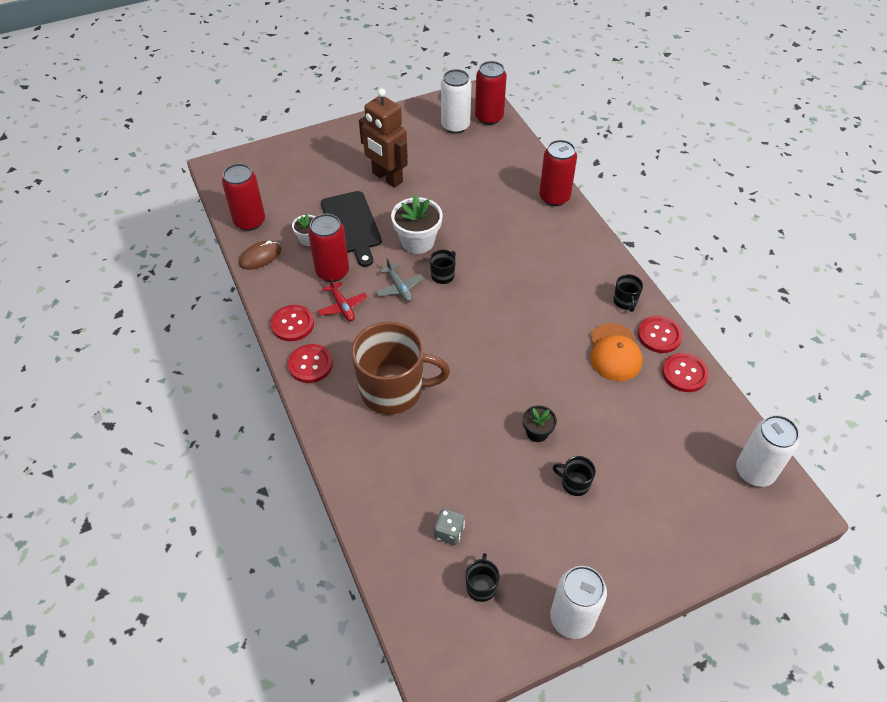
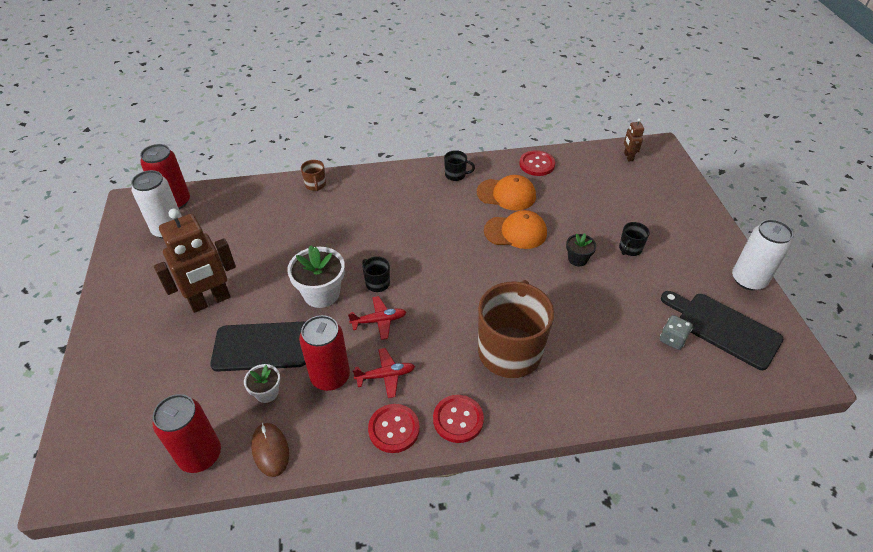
camera: 75 degrees left, 5 degrees down
grey plane [376,258,424,302] -> red plane [348,296,406,340]
black mug [466,553,500,602] -> black cutting board [661,291,784,370]
red can [539,140,577,206] -> brown mug [301,160,326,191]
red button [638,316,683,353] -> none
white can [736,415,799,487] -> brown robot [624,118,644,161]
none -> orange cap [484,210,547,249]

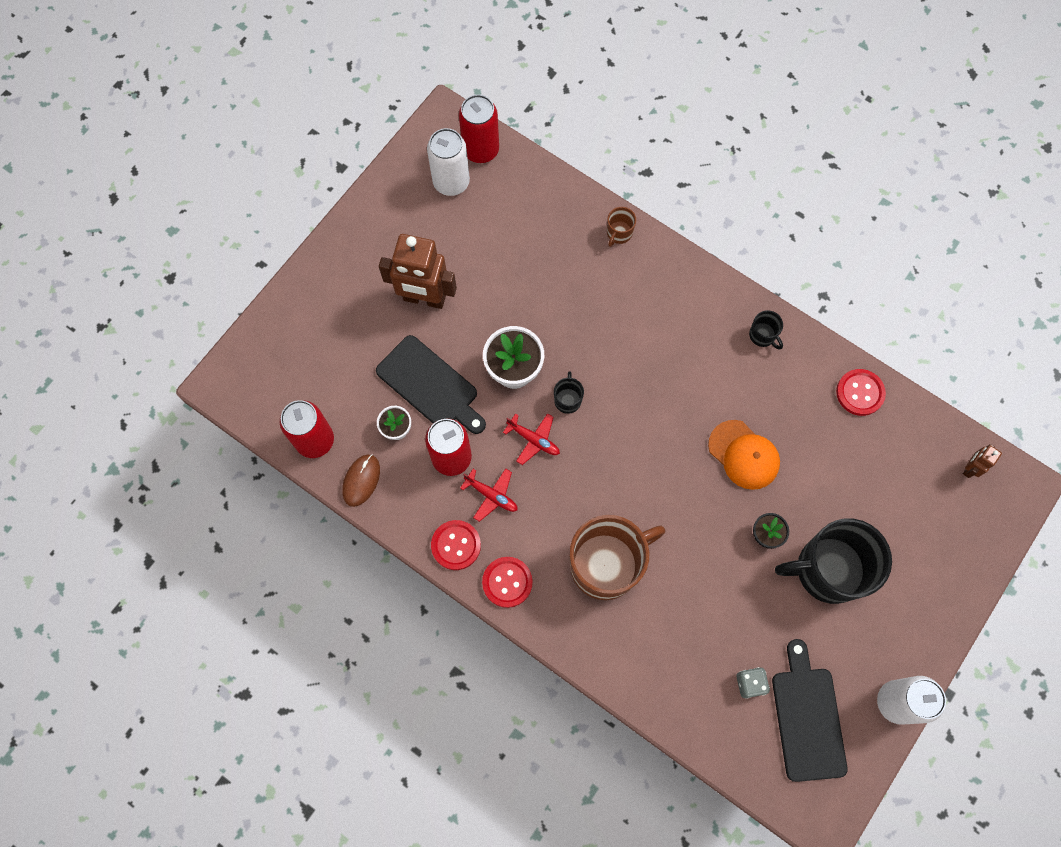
camera: 45 degrees right, 25 degrees up
orange cap [477,175,536,211] -> none
black mug [619,222,650,256] -> black mug [775,518,892,604], size x2.41

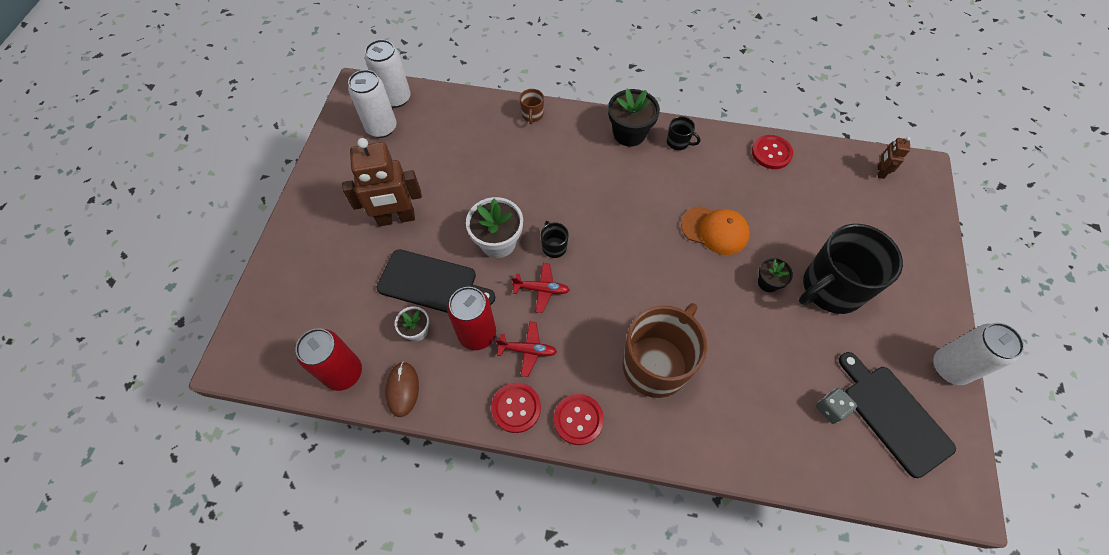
camera: 25 degrees left, 10 degrees down
red can [459,95,499,163] -> white can [365,39,411,108]
none -> black flower pot [608,89,660,147]

